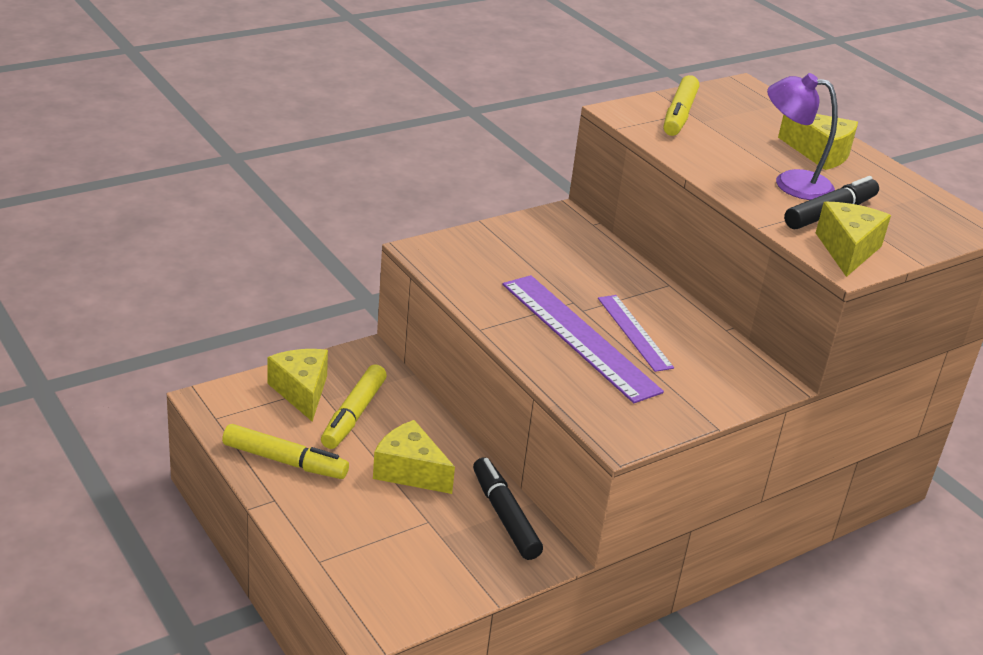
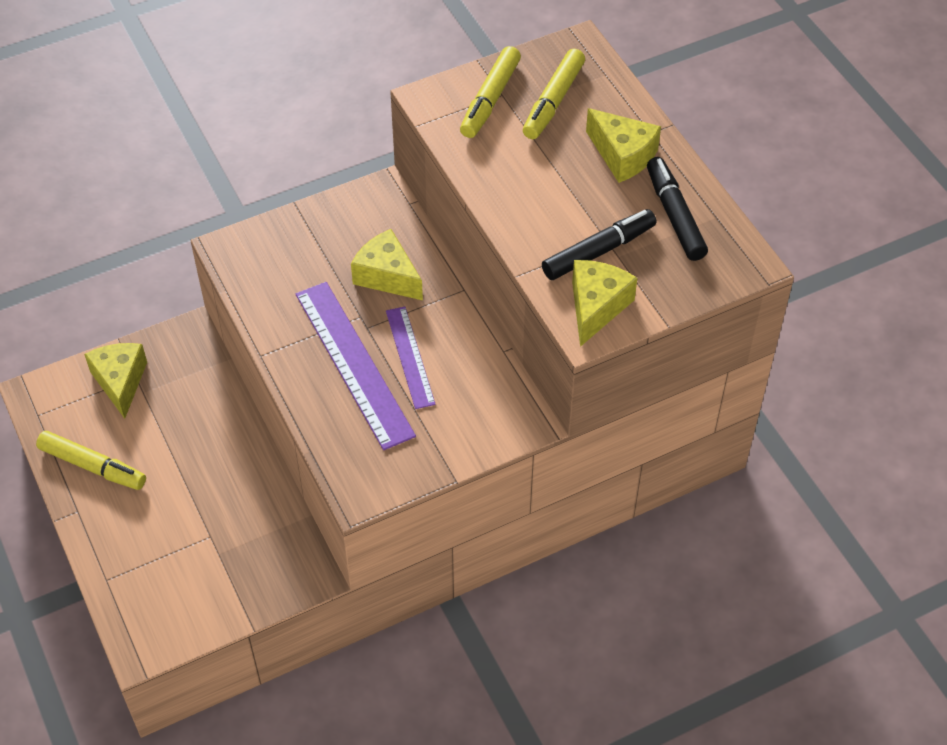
camera: 10 degrees right, 20 degrees up
yellow marker [321,364,387,449] -> yellow marker moved to [523,49,585,139]
yellow cheese [373,420,455,494] -> yellow cheese moved to [351,229,423,300]
black marker [473,457,543,560] -> black marker moved to [647,157,708,261]
purple lamp [767,73,838,200] -> none

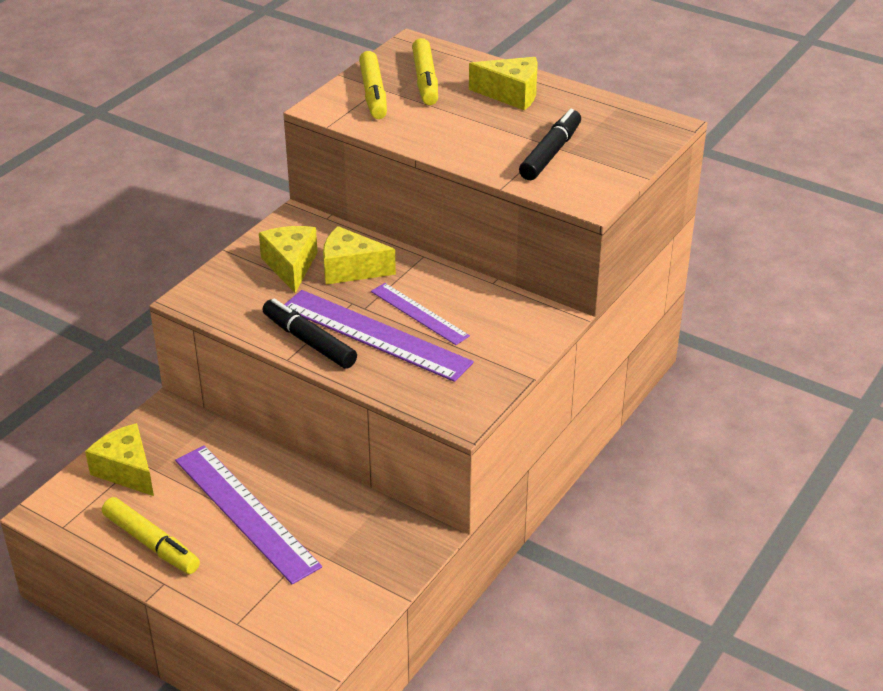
camera: 30 degrees left, 15 degrees down
yellow marker [36,431,146,490] -> yellow marker turned 45 degrees clockwise [102,497,200,574]
yellow cheese [572,260,637,347] -> yellow cheese moved to [259,226,318,293]
black marker [647,157,708,261] -> black marker moved to [263,299,357,369]
none -> purple ruler [175,445,322,585]

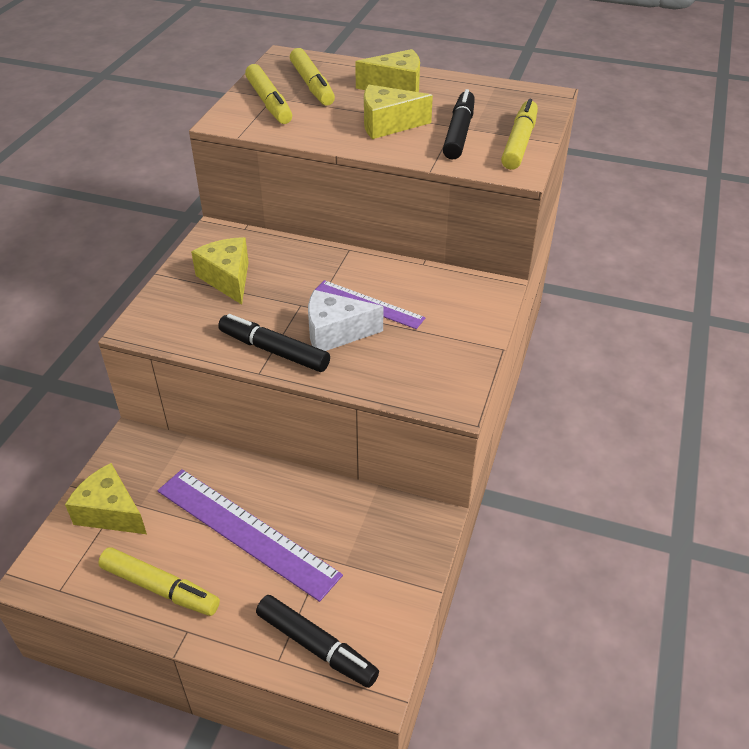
camera: 15 degrees left, 5 degrees up
purple ruler [284,290,474,382] -> white cheese [308,290,383,351]
yellow cheese [323,226,396,285] -> yellow cheese moved to [364,84,433,139]
none -> black marker [256,595,379,688]
none -> yellow marker [501,99,538,170]

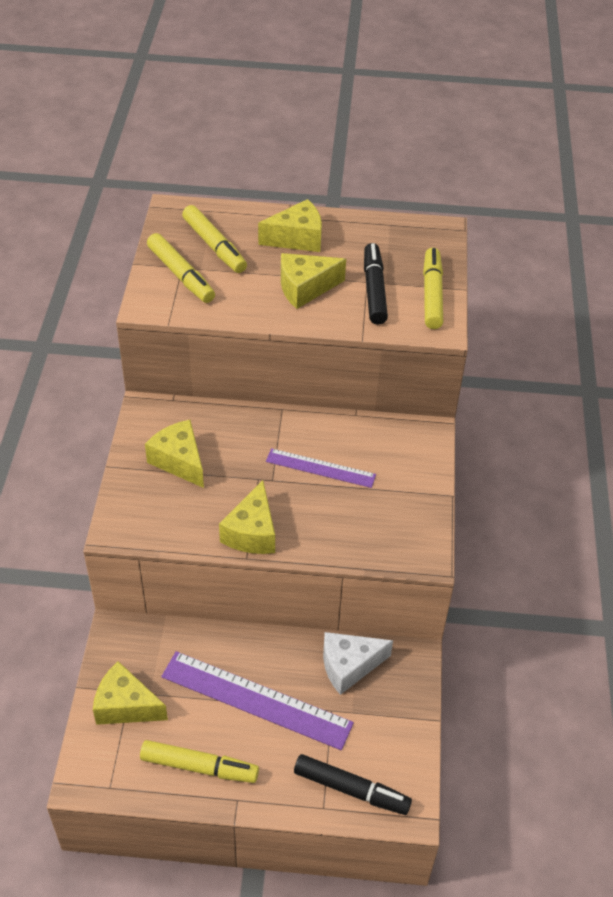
camera: 15 degrees left, 5 degrees up
black marker [218,314,330,372] -> yellow cheese [219,480,275,554]
white cheese [308,290,383,351] -> white cheese moved to [323,632,393,695]

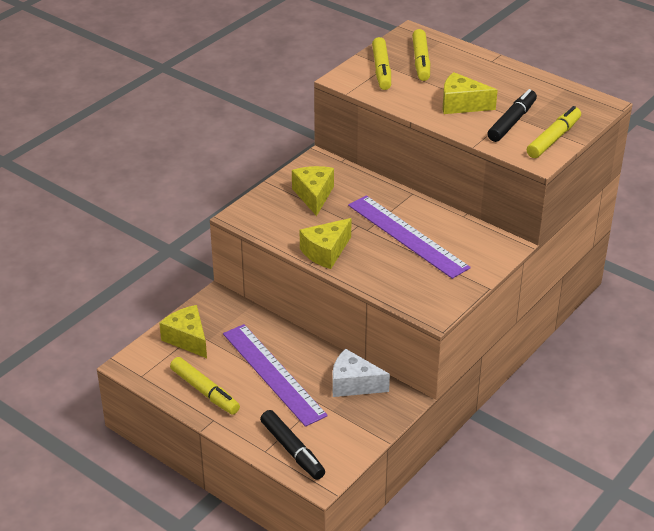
camera: 35 degrees right, 10 degrees down
yellow cheese [258,199,322,252] -> none
purple ruler [266,448,376,488] -> purple ruler [348,195,471,279], size x1.70

